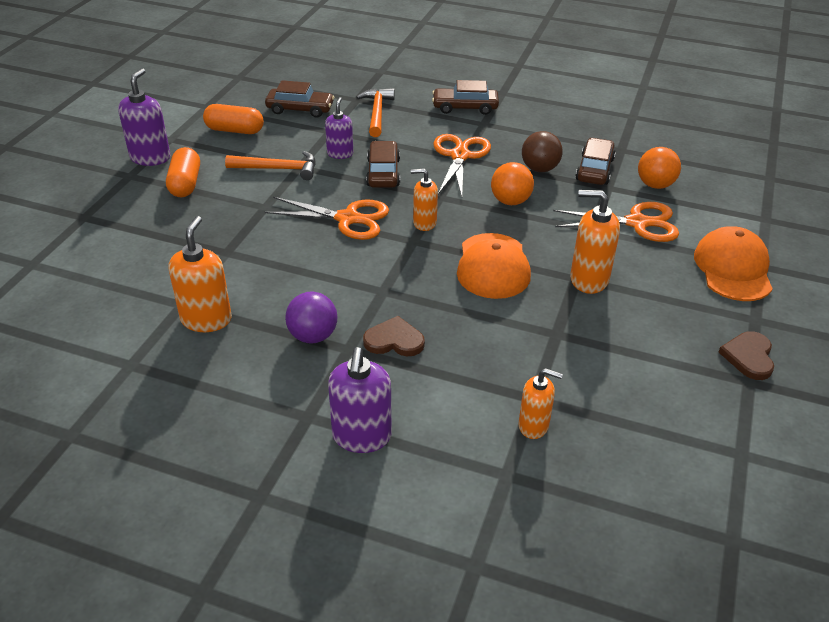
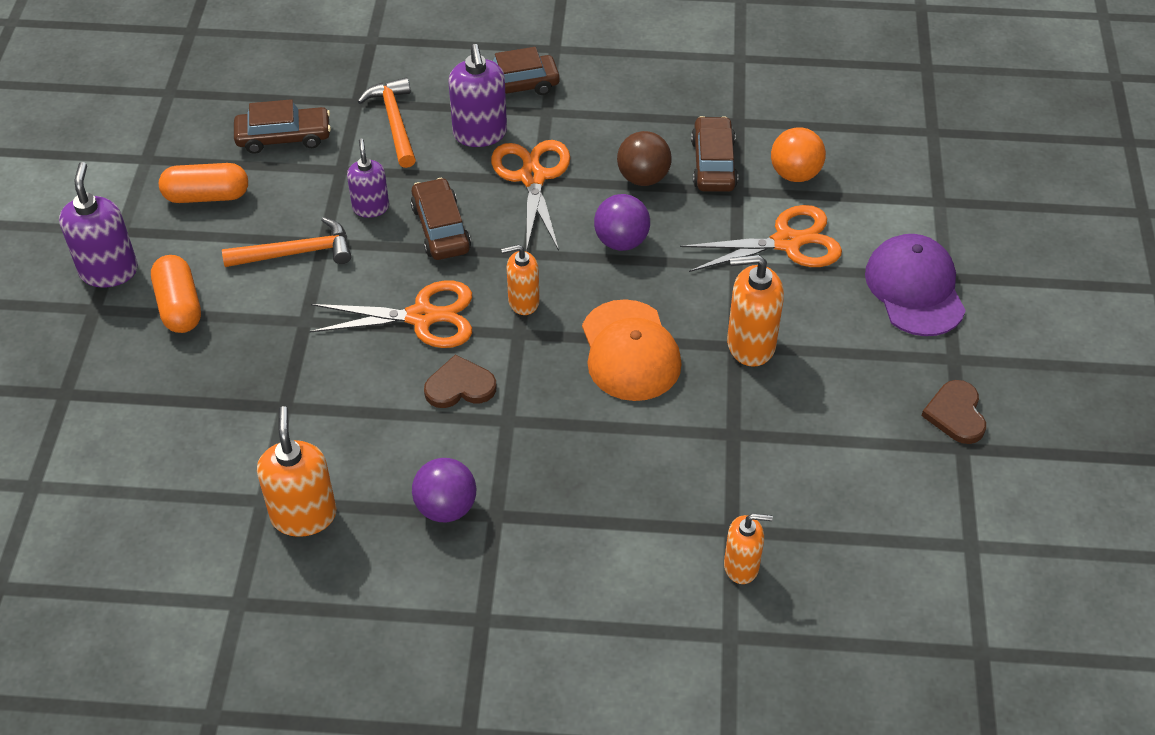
camera: 15 degrees left, 10 degrees up
purple soap dispenser [328,347,392,453] -> purple soap dispenser moved to [449,44,507,147]
brown heart [363,316,425,356] -> brown heart moved to [424,354,497,408]
orange ball [491,162,534,205] -> purple ball [594,194,650,251]
orange cap [694,226,773,301] -> purple cap [865,234,966,336]

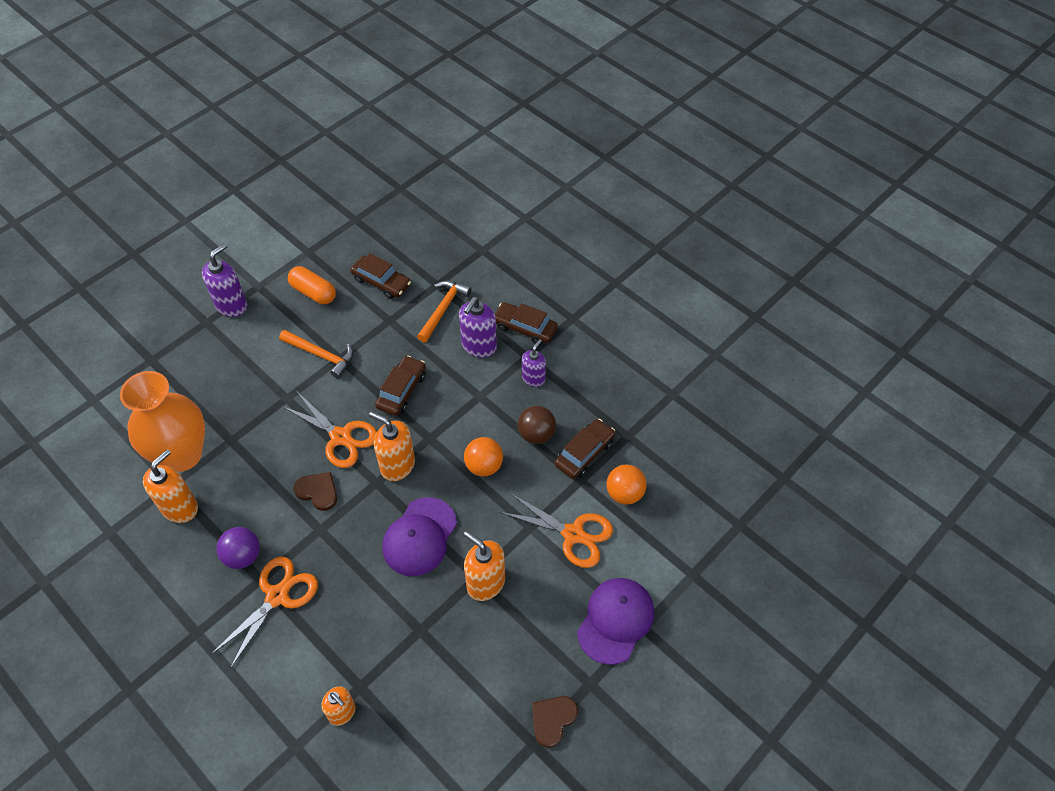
camera: 40 degrees right, 5 degrees up
orange capsule [151,255,201,333] -> none
purple soap dispenser [347,139,389,218] -> purple soap dispenser moved to [522,339,546,387]
orange scissors [491,140,570,252] -> orange scissors moved to [212,557,318,669]
orange soap dispenser [501,244,540,315] -> orange soap dispenser [369,412,415,481], size x1.54
orange cap [582,299,682,401] -> purple cap [382,497,457,576]
purple ball [594,194,650,251] -> orange ball [464,437,503,476]
none -> orange vase [120,371,205,472]

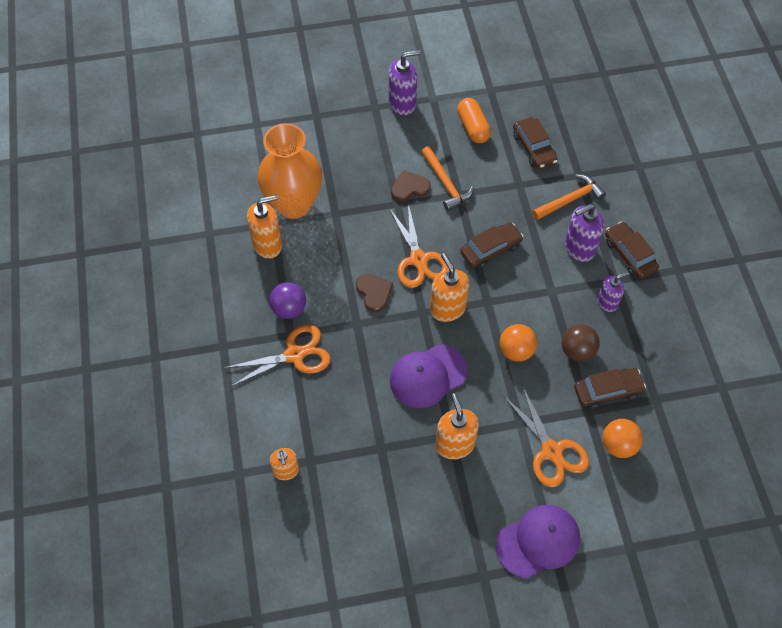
camera: 35 degrees right, 5 degrees up
brown heart [532,696,578,748] -> brown heart moved to [391,170,431,202]

